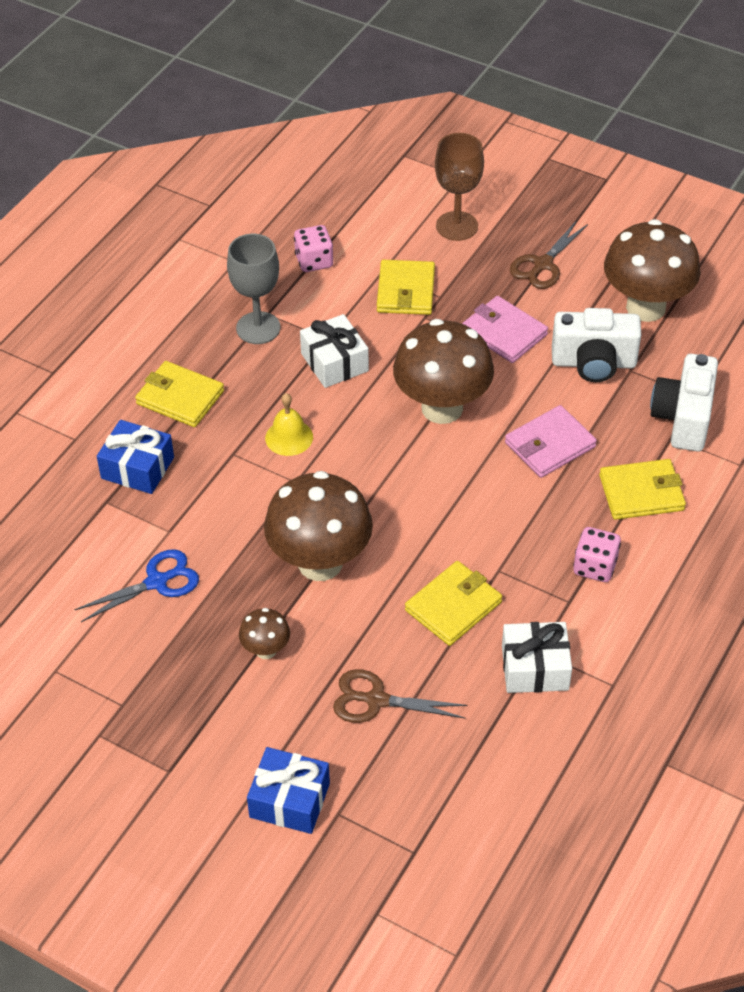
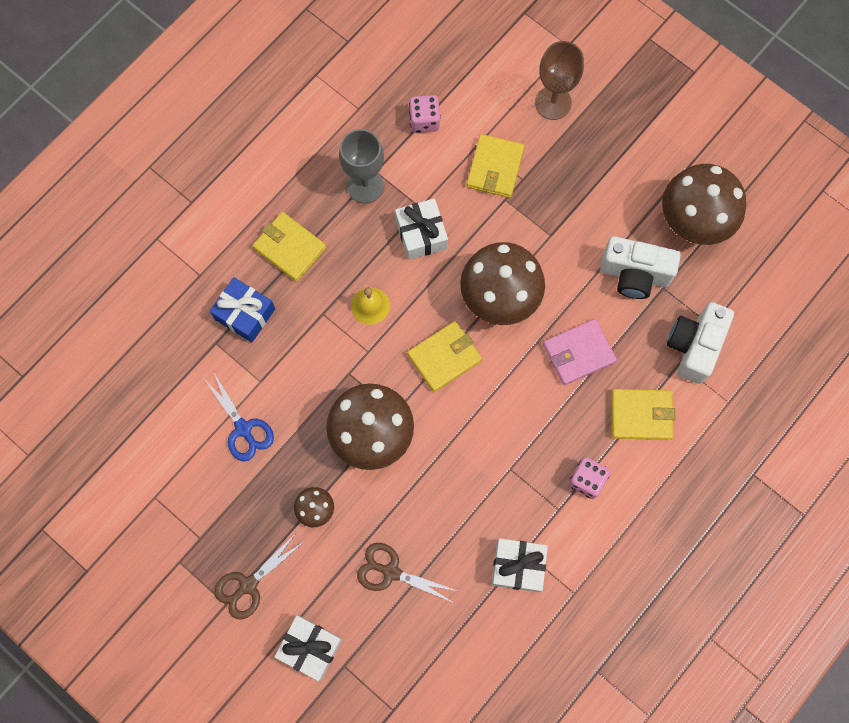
camera: 10 degrees right, 25 degrees up
blue scissors [74,549,199,622] -> blue scissors turned 75 degrees clockwise [204,373,274,461]
blue gift [247,747,330,834] -> white gift [274,615,342,681]
yellow wallet [405,561,502,646] -> yellow wallet moved to [407,321,482,392]
pink wallet [462,296,548,363] -> none
brown scissors [510,220,588,289] -> brown scissors moved to [214,533,305,619]

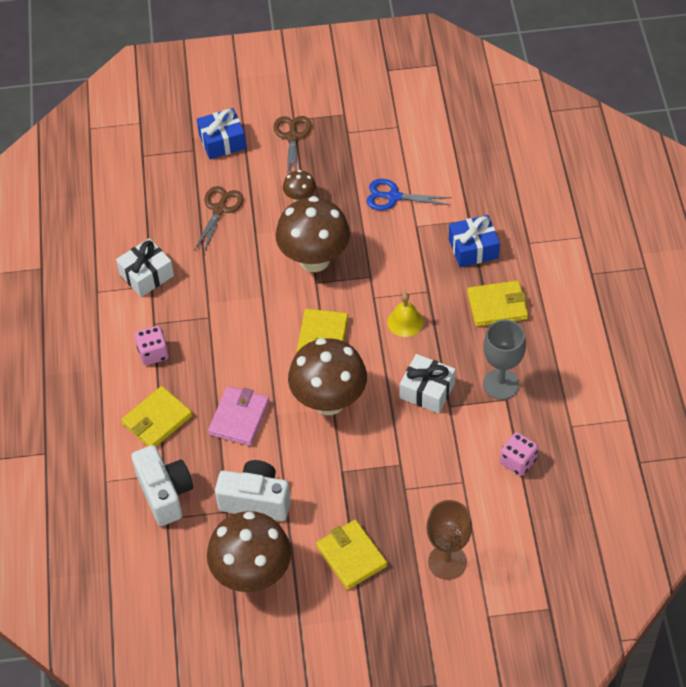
camera: 135 degrees right, 20 degrees down
white gift [274,615,342,681] -> blue gift [197,108,246,159]
brown scissors [357,543,457,603] -> brown scissors turned 45 degrees counterclockwise [194,186,243,253]
yellow wallet [466,134,525,198] -> yellow wallet moved to [316,520,387,590]
white camera [600,236,681,299] -> white camera turned 45 degrees clockwise [215,460,291,521]

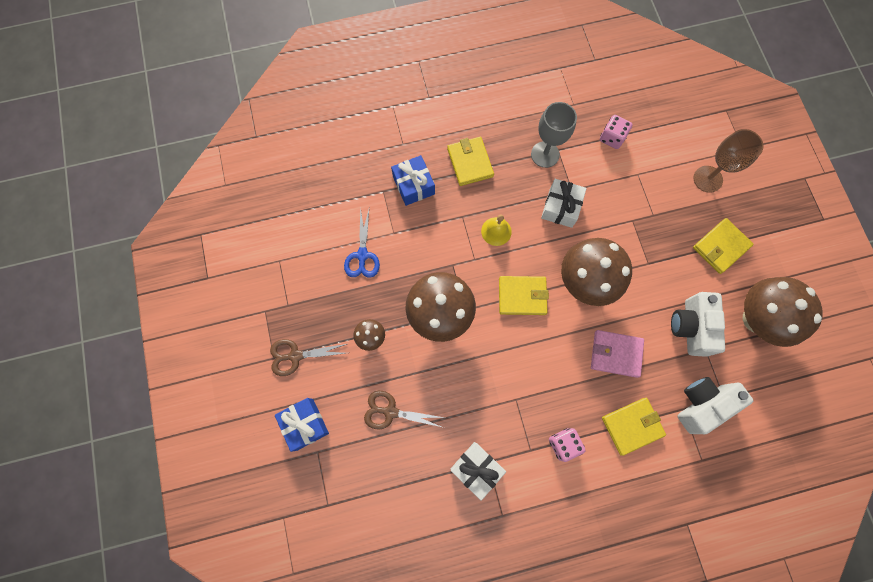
camera: 100 degrees left, 20 degrees up
yellow wallet [121,386,192,447] -> yellow wallet turned 60 degrees counterclockwise [602,398,666,456]

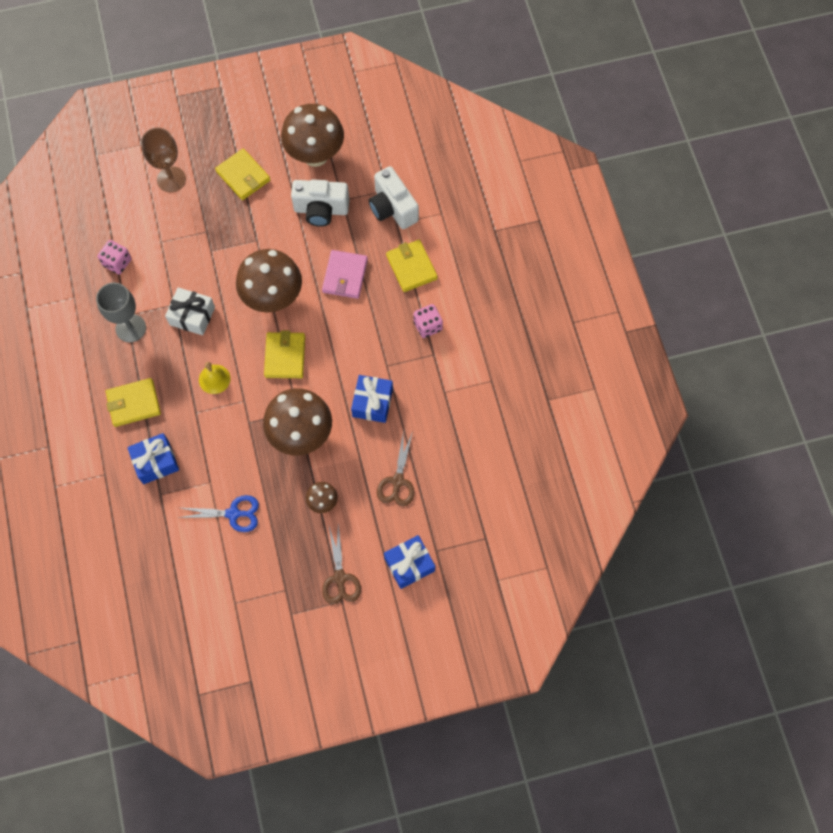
camera: 90 degrees left, 5 degrees down
white gift [450,442,506,501] -> none
none -> blue gift [351,375,393,423]

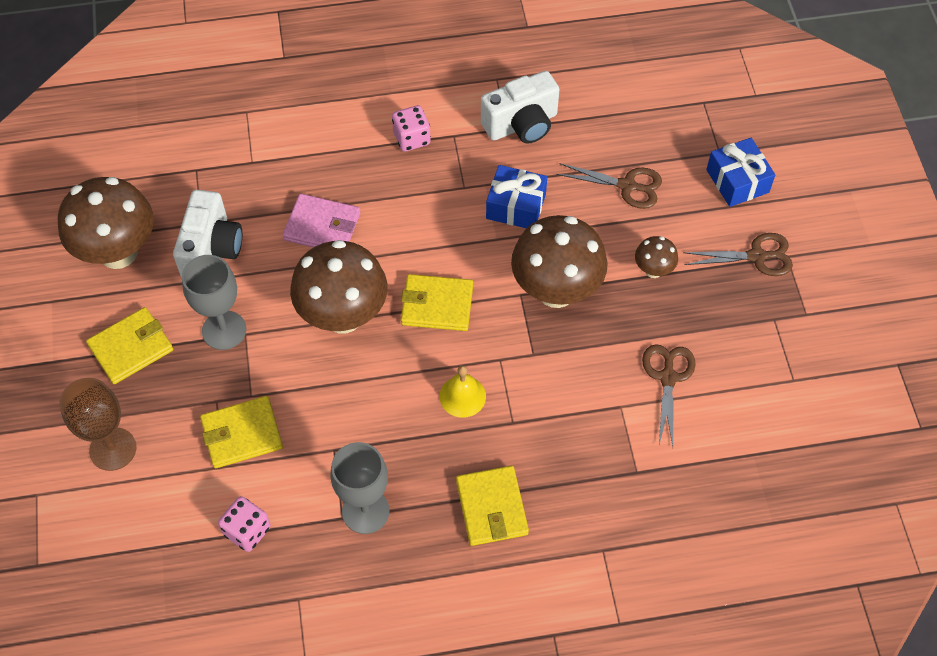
camera: 85 degrees left, 10 degrees down
blue gift [127,433,179,484] -> none
white gift [165,287,215,335] -> none
blue scissors [178,495,259,532] -> brown scissors [642,344,696,447]
white camera [369,166,419,229] -> white camera moved to [481,71,559,144]
yellow wallet [386,240,438,292] -> yellow wallet moved to [200,396,283,468]
none -> grey goblet [182,255,246,350]

